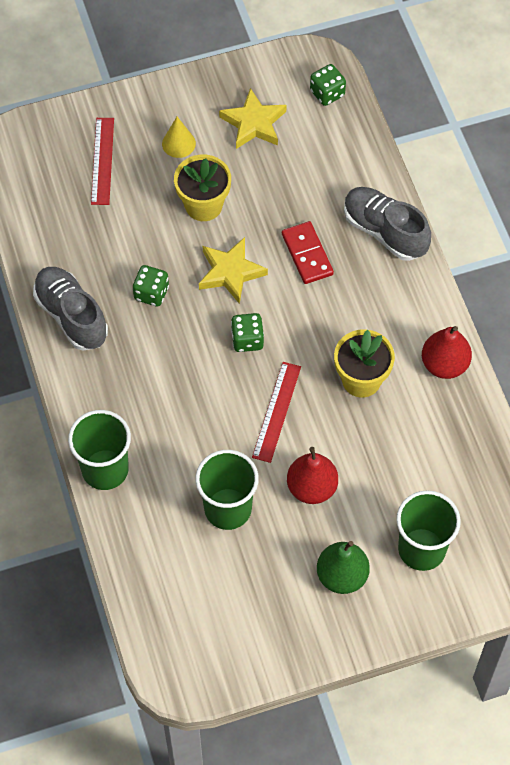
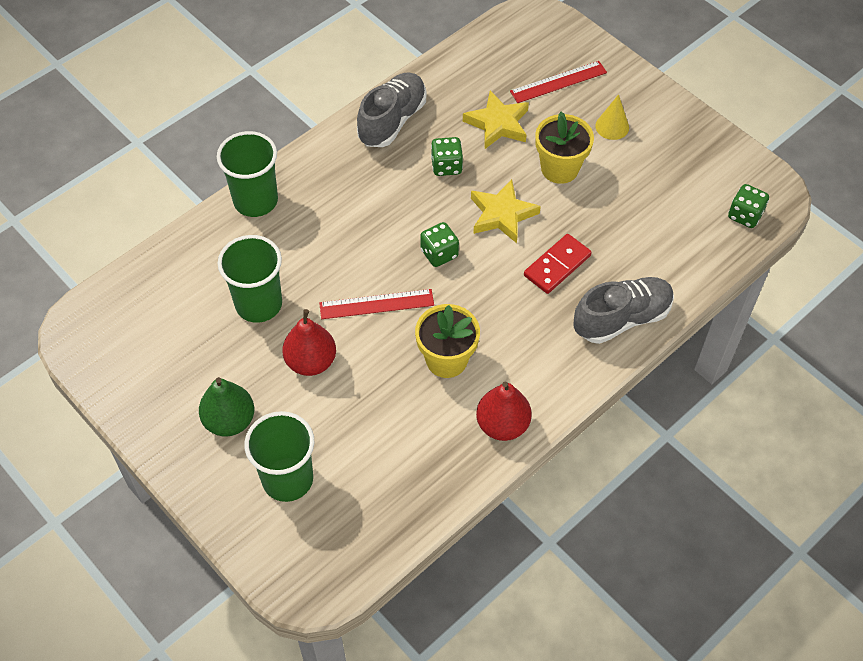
camera: 65 degrees right, 5 degrees down
yellow star [219,88,286,149] -> yellow star moved to [463,90,529,149]
grey shoe [344,187,431,261] -> grey shoe turned 45 degrees clockwise [573,277,674,344]

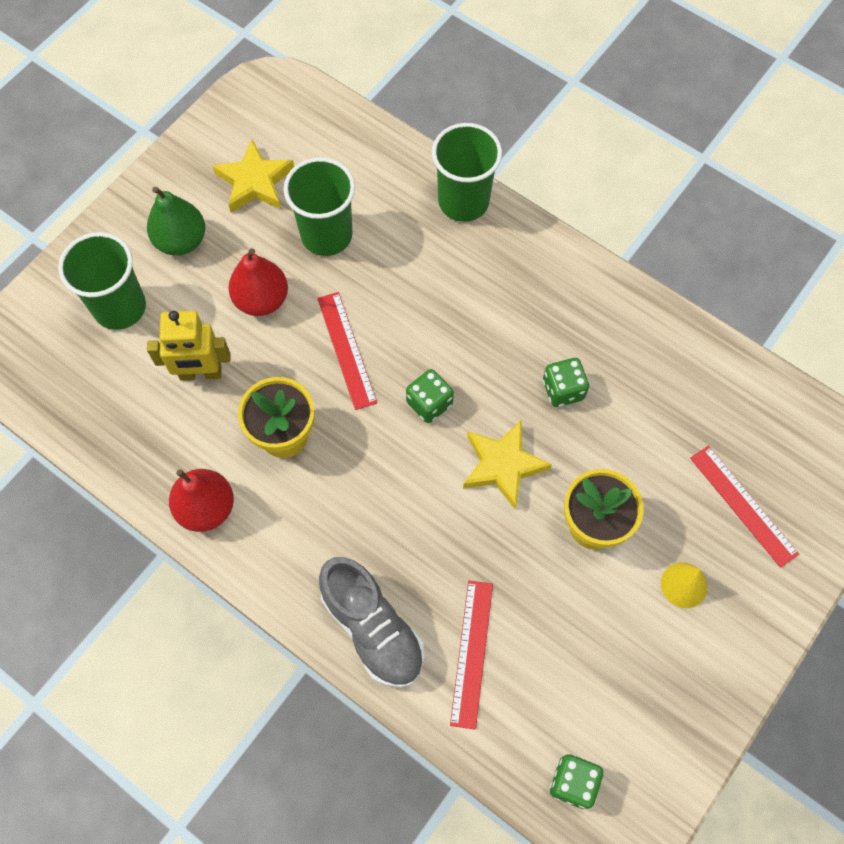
camera: 80 degrees right, 10 degrees up
grey shoe [357,72,426,147] -> none
yellow star [463,90,529,149] -> yellow star moved to [212,140,294,213]
red domino [524,234,592,294] -> none
none -> yellow robot [147,311,231,381]
none -> red ruler [450,580,493,730]

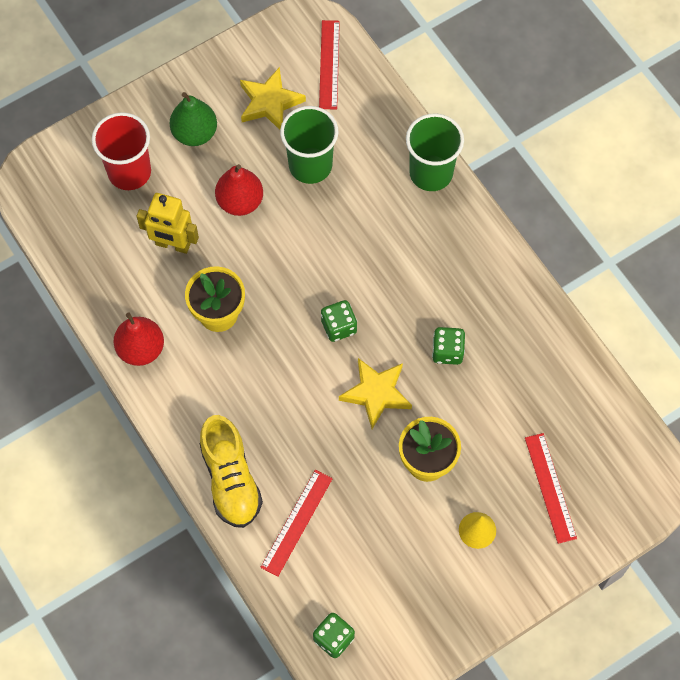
camera: 20 degrees right, 0 degrees up
green cup [58,232,146,330] -> red cup [92,112,151,190]
red ruler [317,292,377,410] -> red ruler moved to [319,20,340,109]
grey shoe [319,557,424,688] -> yellow shoe [200,415,263,528]

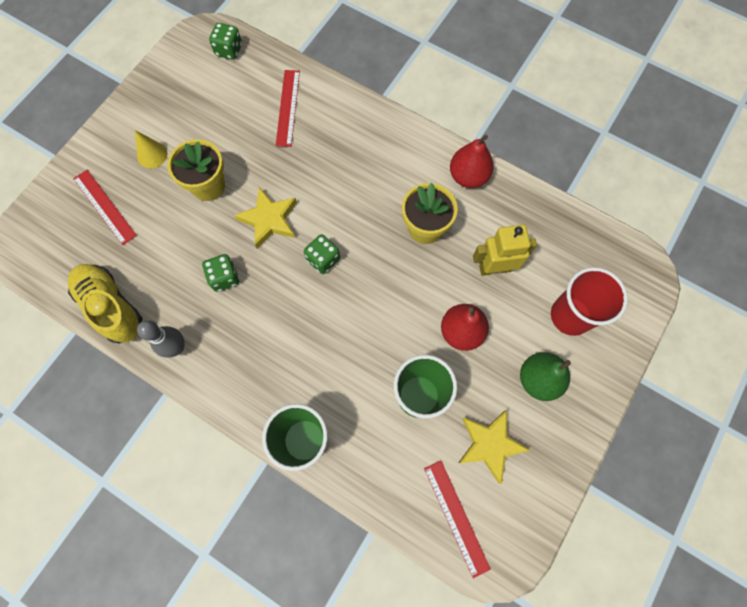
camera: 155 degrees right, 5 degrees up
yellow shoe [200,415,263,528] -> yellow shoe moved to [68,264,142,344]
none -> grey bowling pin [137,320,185,358]

